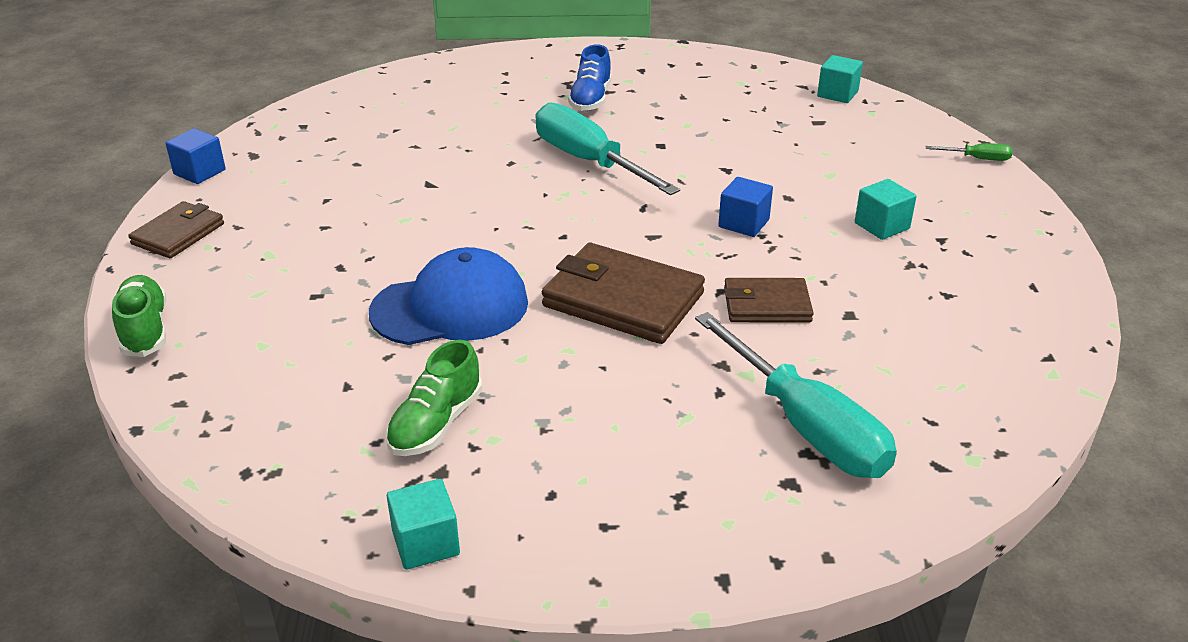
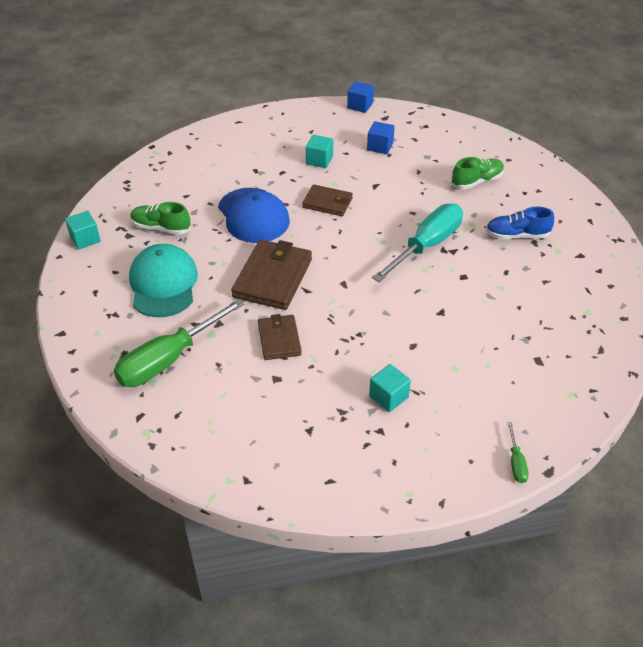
camera: 80 degrees right, 10 degrees up
green shoe [112,275,166,357] -> green shoe moved to [451,157,504,189]
brown wallet [128,201,224,258] -> brown wallet moved to [302,185,353,216]
turquoise screwdriver [695,312,897,478] -> green screwdriver [114,299,244,387]
blue cube [718,177,773,237] -> blue cube moved to [367,121,395,154]
turquoise cube [817,55,863,103] -> turquoise cube moved to [306,135,333,168]
none -> turquoise cap [129,244,198,317]

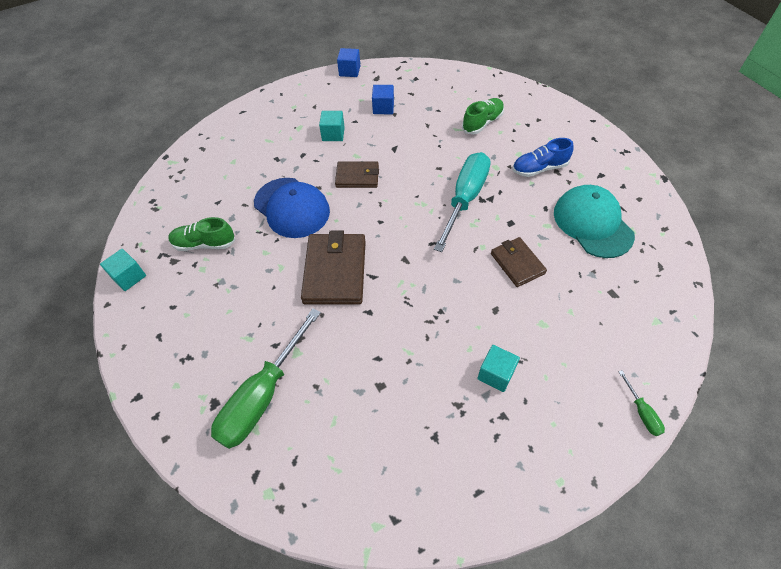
camera: 15 degrees left, 10 degrees up
turquoise cap [129,244,198,317] -> turquoise cap moved to [554,185,635,258]
brown wallet [258,314,302,360] -> brown wallet moved to [491,237,547,287]

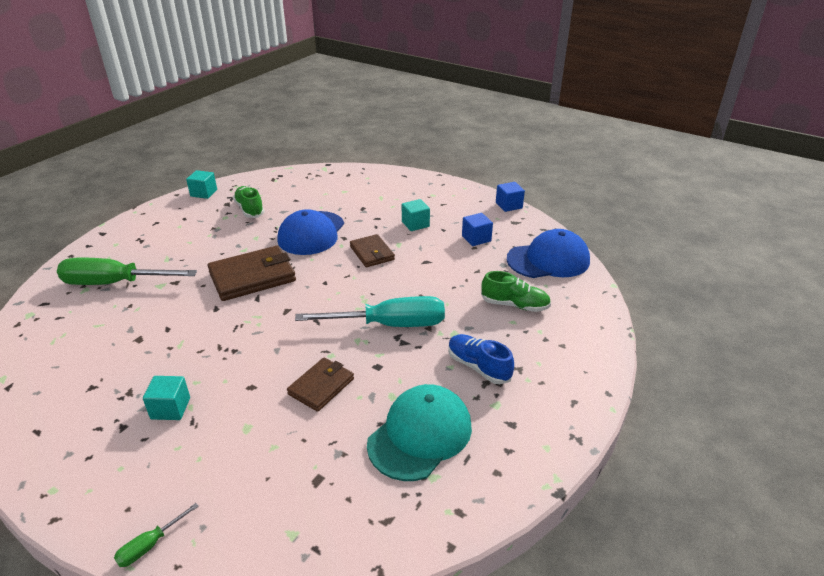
camera: 60 degrees right, 20 degrees down
none -> blue cap [507,229,590,278]

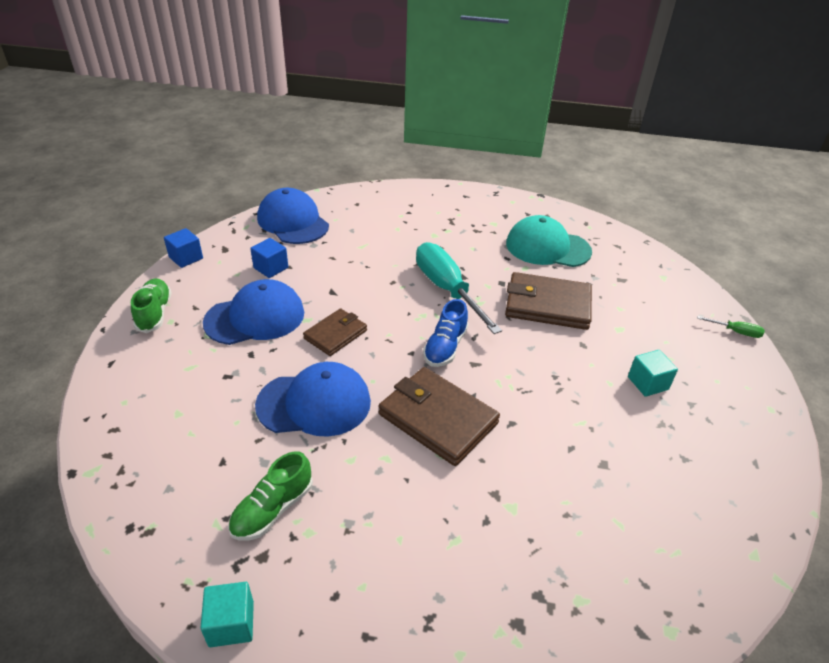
camera: 115 degrees left, 5 degrees up
green screwdriver [57,257,197,285] -> none
brown wallet [287,358,354,412] -> brown wallet [505,272,592,330], size x1.66
turquoise cube [402,199,430,231] -> blue cap [203,279,304,345]
blue shoe [448,334,514,384] -> blue shoe moved to [423,299,468,367]
green shoe [481,271,551,312] -> green shoe moved to [131,278,172,333]

